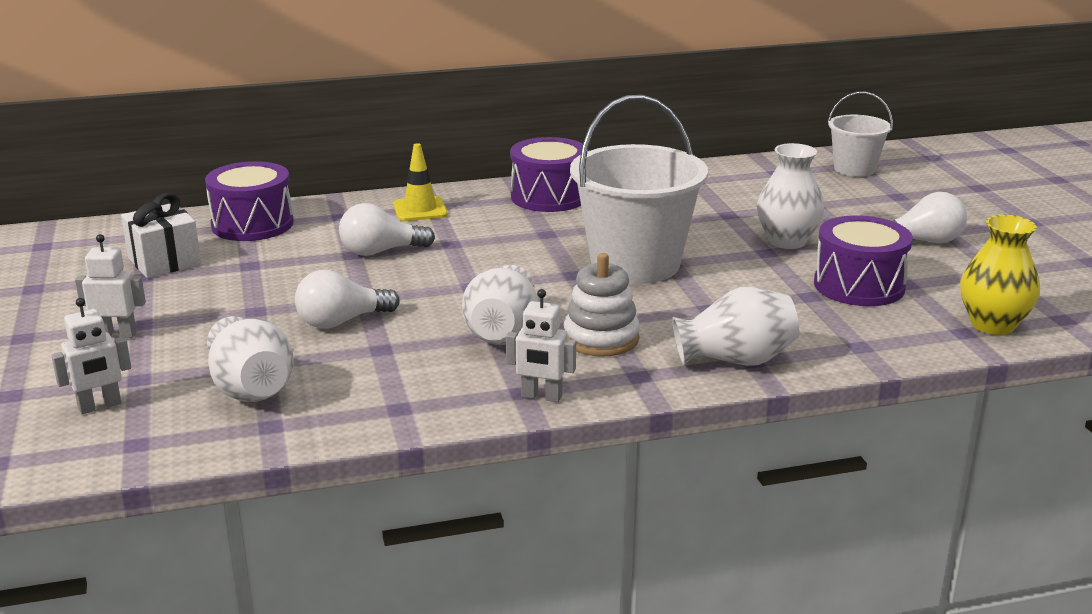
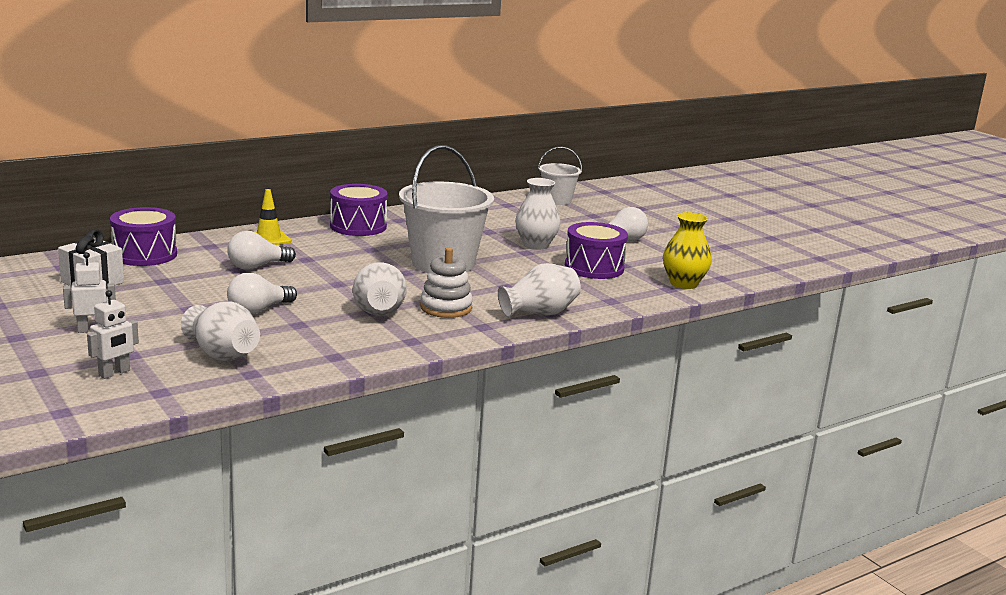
camera: 20 degrees left, 5 degrees down
white robot [506,289,576,402] -> none

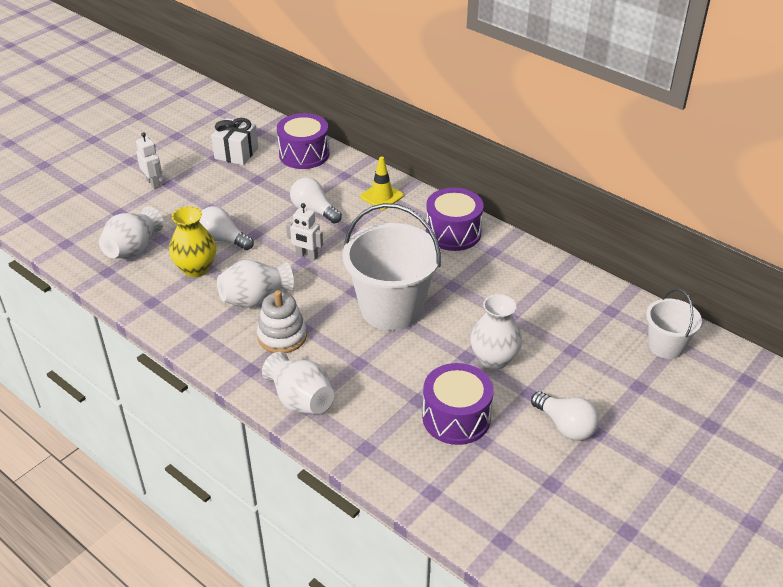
camera: 75 degrees right, 20 degrees up
white robot [87,290,139,379] -> white robot moved to [286,203,323,261]
yellow vase [663,212,712,289] -> yellow vase moved to [169,207,216,277]

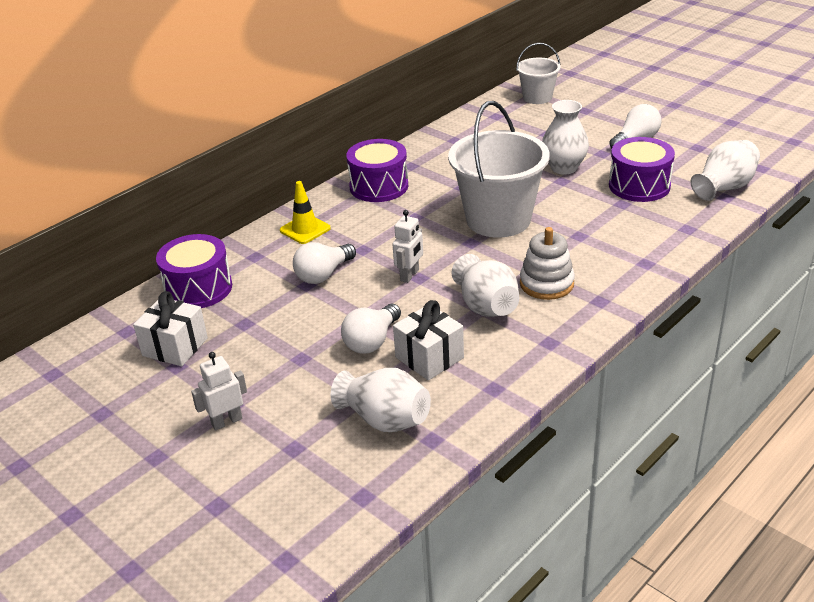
camera: 85 degrees left, 5 degrees down
yellow vase [169,207,216,277] -> white gift [393,300,464,380]
white vase [262,352,334,414] -> white vase moved to [690,140,760,201]

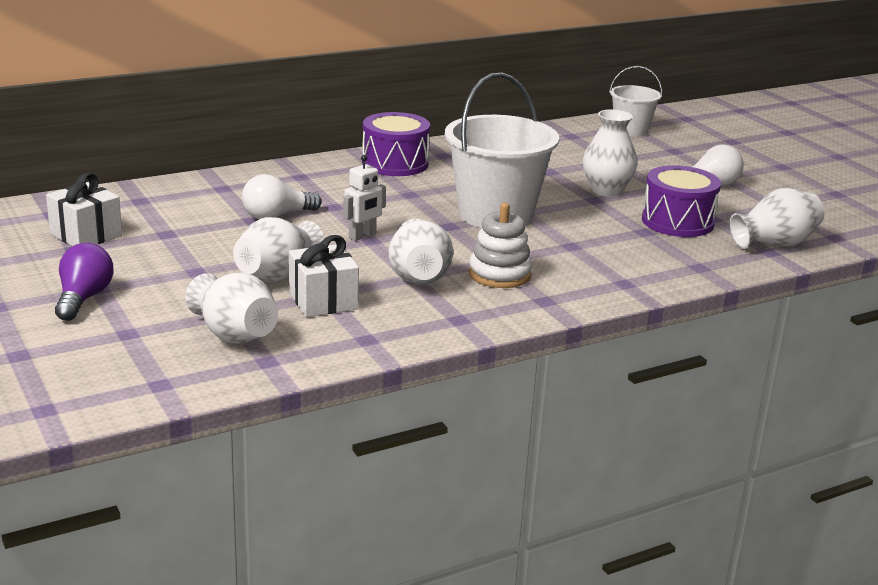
camera: 15 degrees right, 10 degrees down
purple drum [156,234,232,308] -> none
white robot [191,352,247,430] -> purple light bulb [55,243,114,321]
yellow traffic cone [280,181,331,244] -> none
white light bulb [341,304,401,354] -> white vase [233,217,324,282]

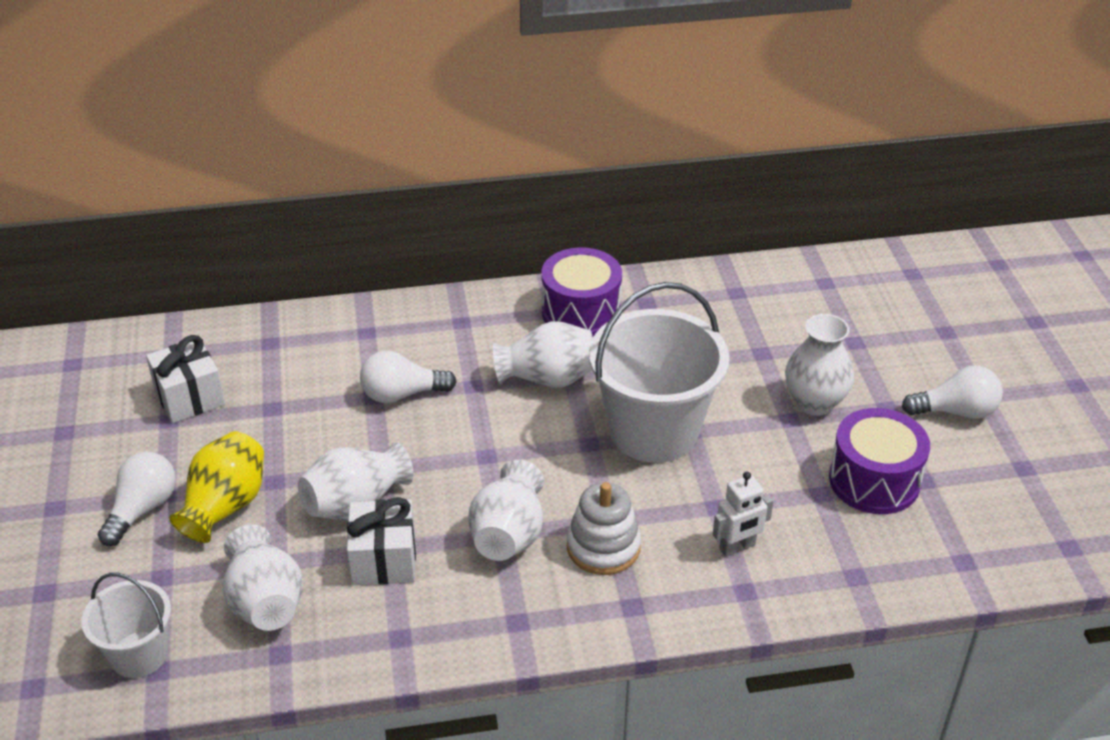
camera: 20 degrees right, 15 degrees up
purple light bulb [55,243,114,321] -> white light bulb [98,452,176,546]
white robot [343,155,386,241] -> white robot moved to [713,472,774,557]
white bucket [609,66,662,136] -> white bucket moved to [81,573,171,678]
white vase [730,188,824,249] -> white vase moved to [493,321,593,388]
none -> yellow vase [169,431,264,543]

